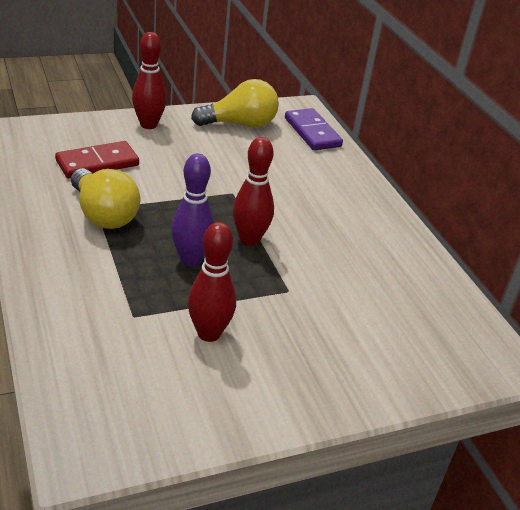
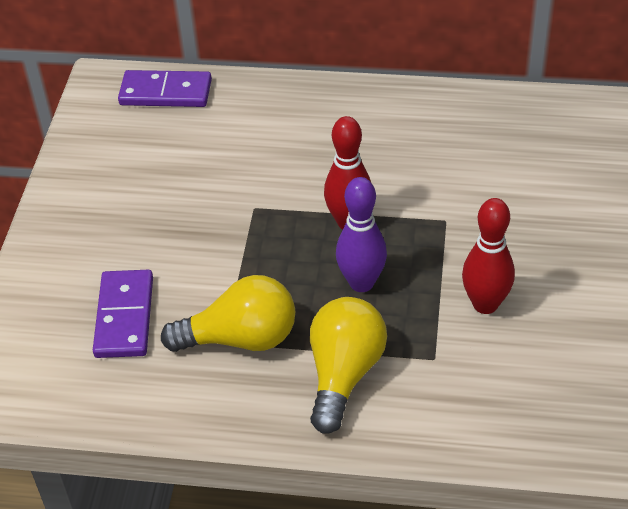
camera: 55 degrees left, 10 degrees up
red domino [55,141,139,178] -> purple domino [93,270,153,358]
red bowling pin [132,32,167,129] -> none
yellow light bulb [191,79,279,128] -> yellow light bulb moved to [310,297,387,434]

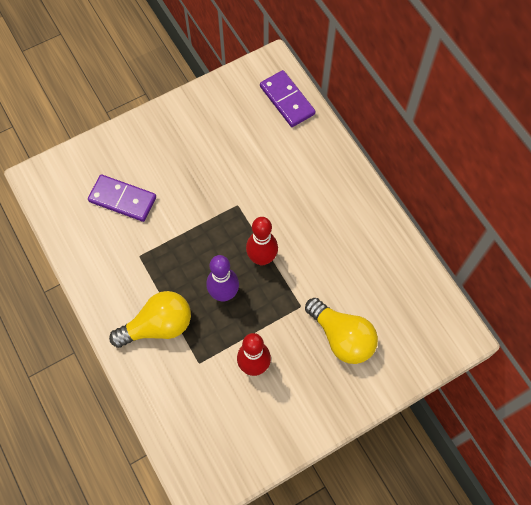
camera: 50 degrees right, 20 degrees up
purple domino [93,270,153,358] -> purple domino turned 60 degrees clockwise [88,174,156,222]
yellow light bulb [161,275,295,352] -> yellow light bulb moved to [305,298,378,364]

